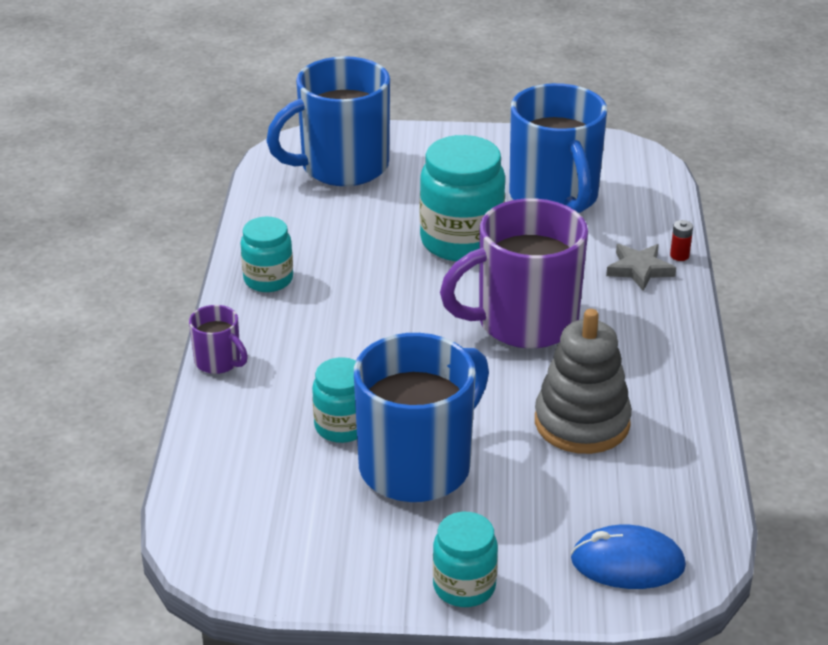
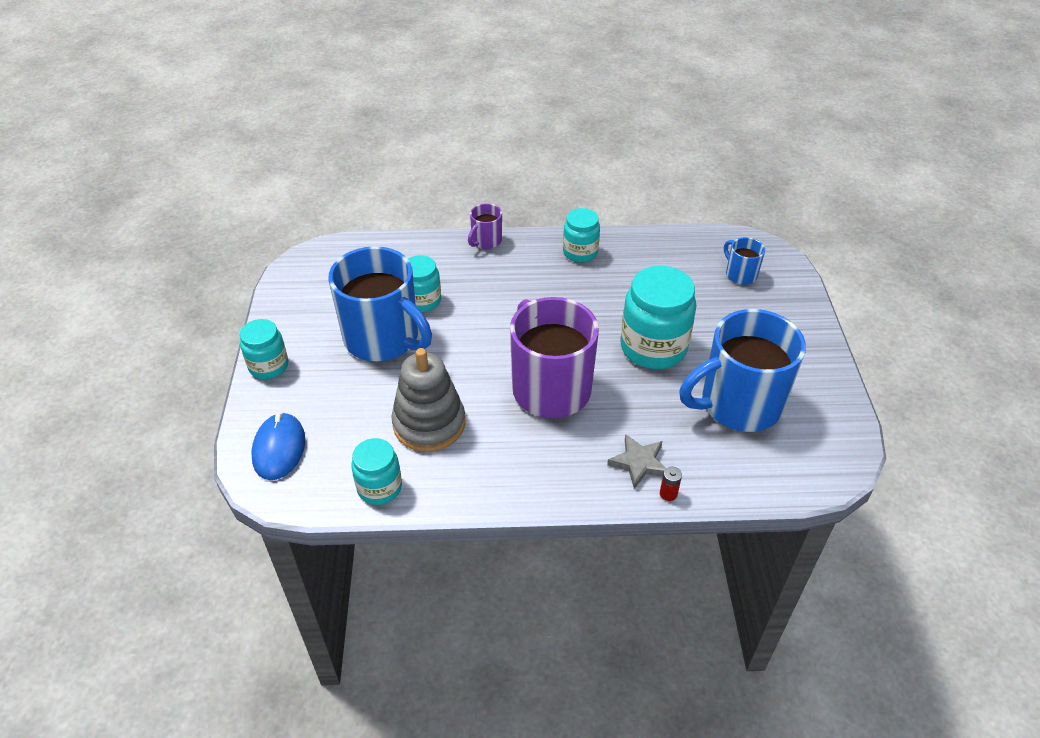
camera: 85 degrees right, 10 degrees up
blue mug [266,56,390,186] -> blue mug [724,237,765,285], size x0.45
none -> turquoise jar [351,438,402,505]

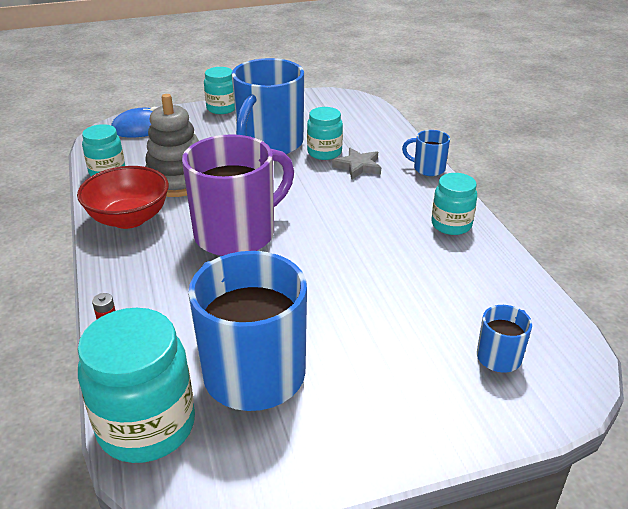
camera: 75 degrees right, 10 degrees down
purple mug [468,203,502,249] -> blue mug [402,130,450,176]
grey star [607,434,666,489] -> grey star moved to [332,148,381,179]
turquoise jar [620,266,696,369] -> turquoise jar moved to [78,308,195,463]
none -> red bowl [77,166,169,229]

